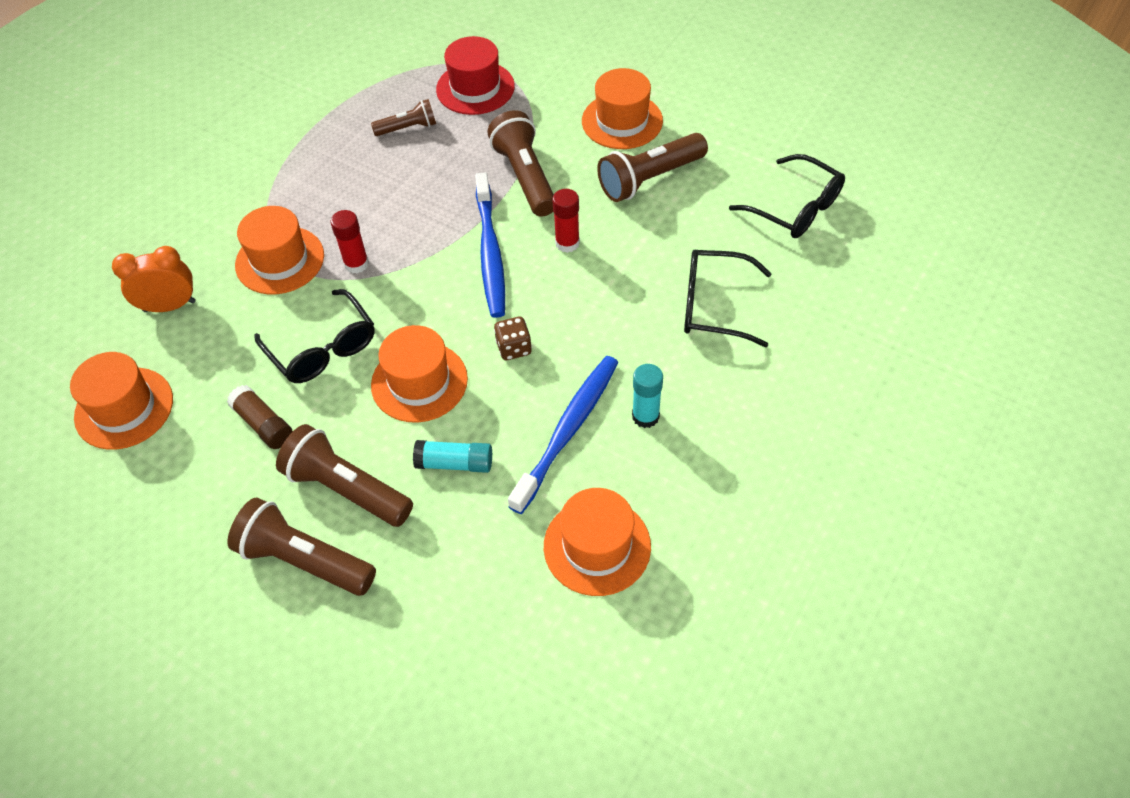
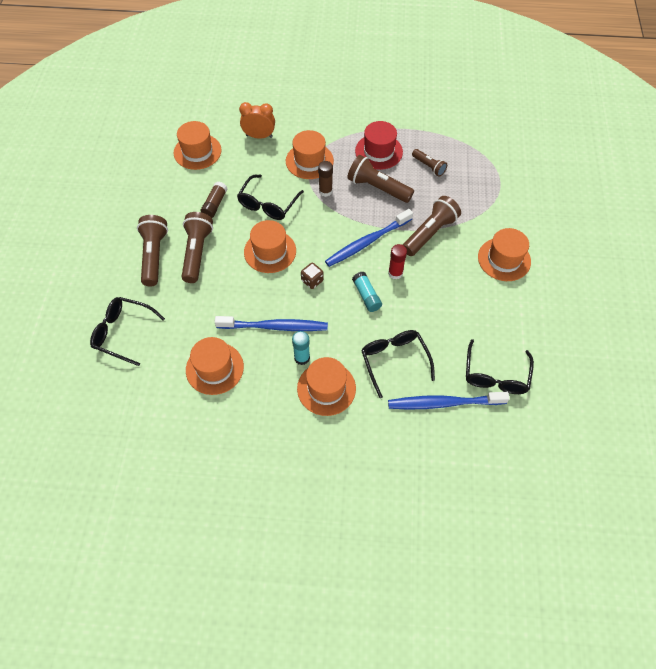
camera: 60 degrees right, 5 degrees up
orange clock [112,246,196,312] -> orange clock turned 45 degrees counterclockwise [239,102,275,139]
red glue stick [331,210,369,274] -> brown glue stick [318,161,333,197]
turquoise glue stick [413,440,492,473] -> turquoise glue stick moved to [352,272,382,312]
red hat [436,36,515,115] -> red hat moved to [355,121,403,170]
brown flashlight [597,133,708,202] -> brown flashlight moved to [347,155,414,203]
none -> black glasses [90,297,165,366]
none -> orange hat [297,357,356,416]
none -> blue toothbrush [388,392,510,410]

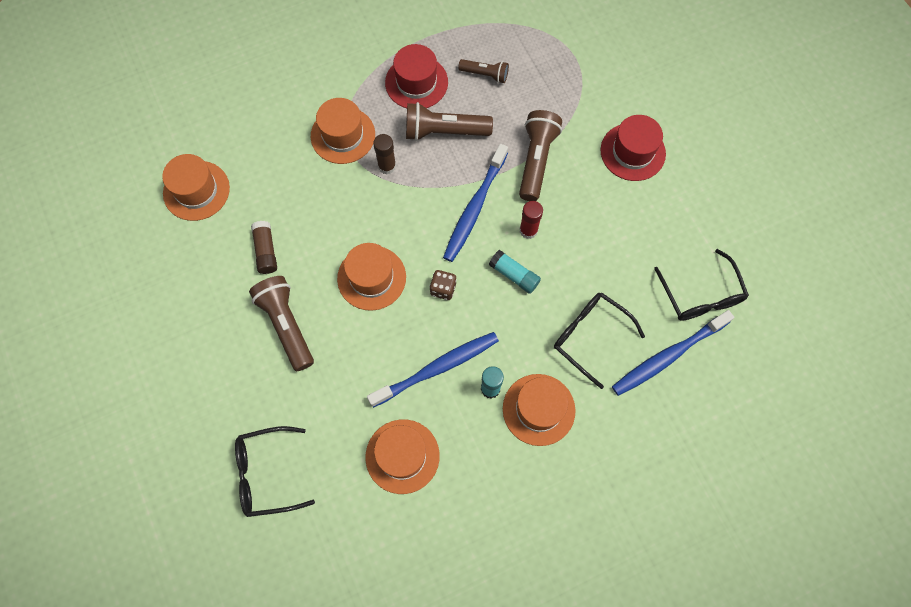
camera: 30 degrees left, 10 degrees up
brown flashlight [137,215,168,286] -> none
black glasses [237,175,304,220] -> none
orange clock [239,102,275,139] -> none
orange hat [478,228,531,281] -> red hat [601,115,666,181]

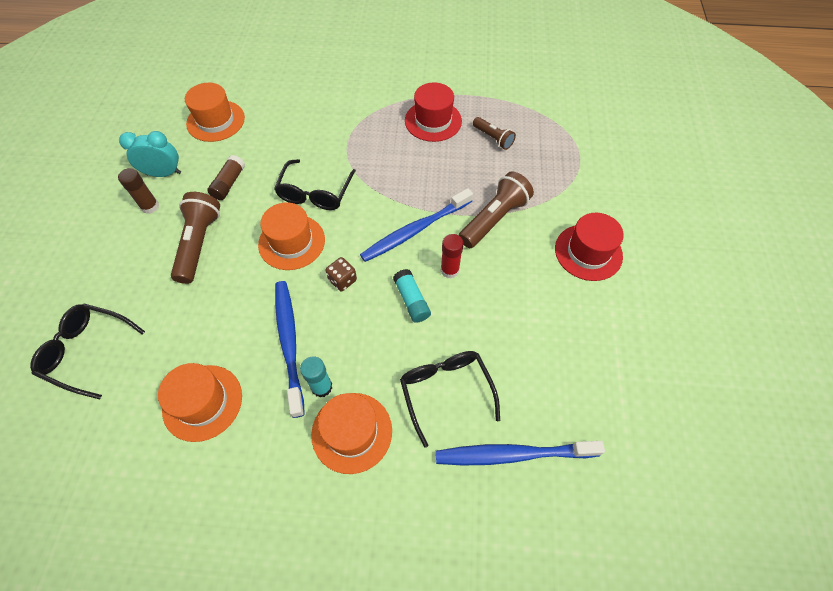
camera: 30 degrees right, 10 degrees down
orange hat [311,98,375,164] -> none
blue toothbrush [367,332,499,408] -> blue toothbrush turned 105 degrees counterclockwise [275,281,305,418]
brown glue stick [373,134,396,174] -> brown glue stick moved to [118,168,159,214]
brown flashlight [406,102,493,141] -> none
black glasses [654,249,749,321] -> black glasses moved to [274,159,356,210]
none -> turquoise clock [119,131,181,177]

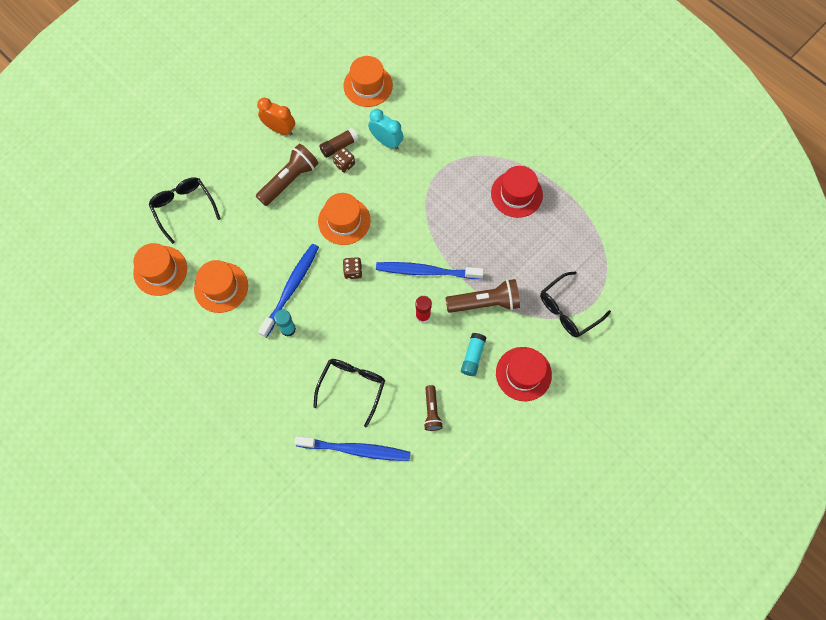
camera: 40 degrees right, 10 degrees up
brown glue stick [118,168,159,214] -> orange clock [257,98,295,135]
turquoise clock [119,131,181,177] -> turquoise clock moved to [368,109,404,150]
black glasses [274,159,356,210] -> black glasses moved to [540,271,611,338]
orange hat [311,393,392,474] -> orange hat moved to [133,243,187,296]
turquoise glue stick [393,269,431,323] -> turquoise glue stick moved to [461,333,486,376]
blue toothbrush [436,441,605,465] -> blue toothbrush turned 150 degrees clockwise [294,436,411,461]
brown flashlight [473,117,516,150] -> brown flashlight moved to [424,385,443,431]
none -> brown dice [333,147,355,173]

